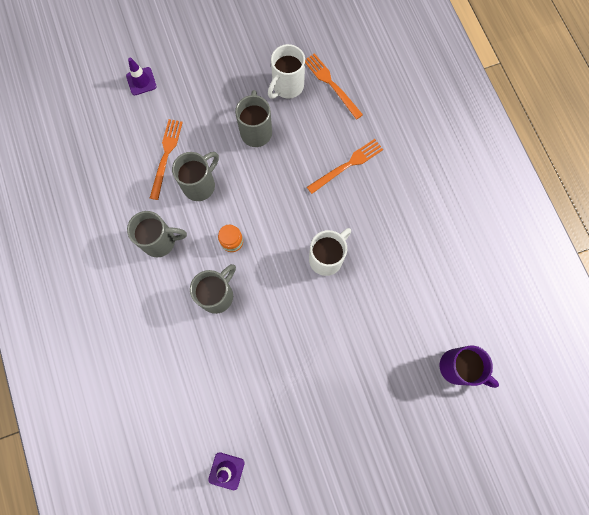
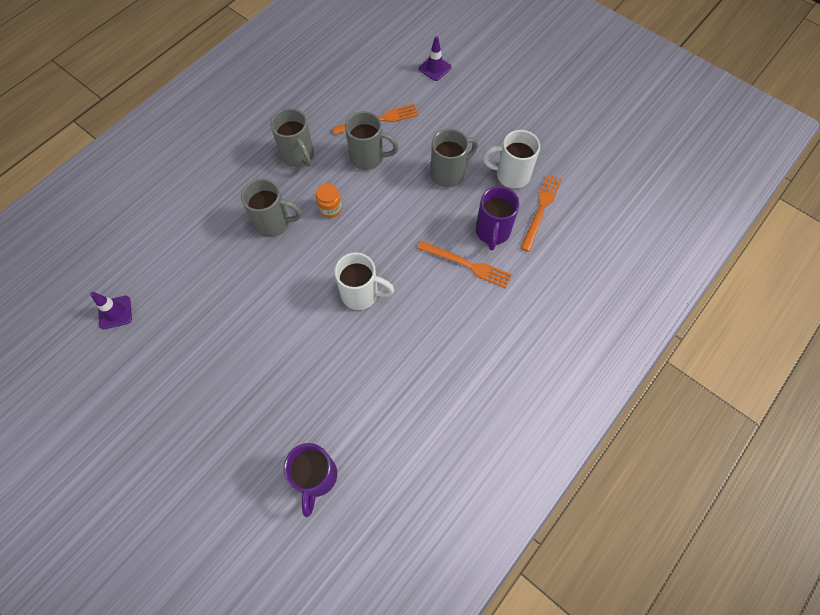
camera: 60 degrees right, 10 degrees down
none -> purple mug [476,186,520,250]

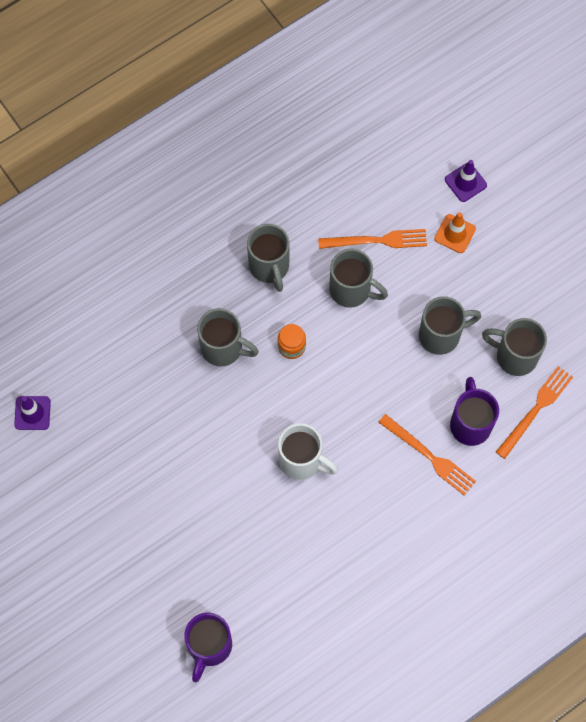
camera: 15 degrees right, 5 degrees up
purple mug [476,186,520,250] -> purple mug turned 150 degrees clockwise [450,377,499,446]
white mug [483,130,540,188] -> grey mug [482,318,547,376]
none -> orange traffic cone [434,212,476,253]

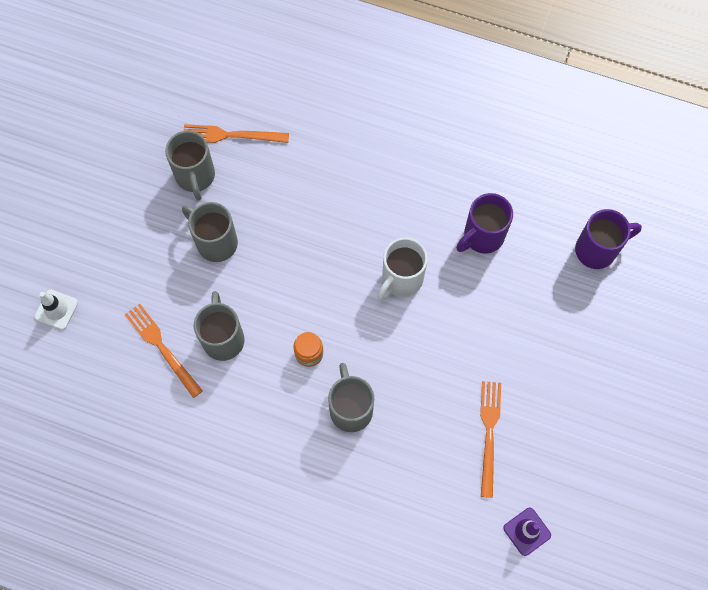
camera: 125 degrees left, 0 degrees up
grey mug [247,224,290,292] -> none
white mug [278,423,338,480] -> white mug turned 135 degrees counterclockwise [377,237,428,301]
orange fork [378,414,476,496] -> orange fork moved to [480,381,501,498]
orange traffic cone [434,212,476,253] -> none
purple traffic cone [445,160,487,202] -> white traffic cone [35,290,78,330]
purple mug [450,377,499,446] -> purple mug moved to [456,193,513,254]

